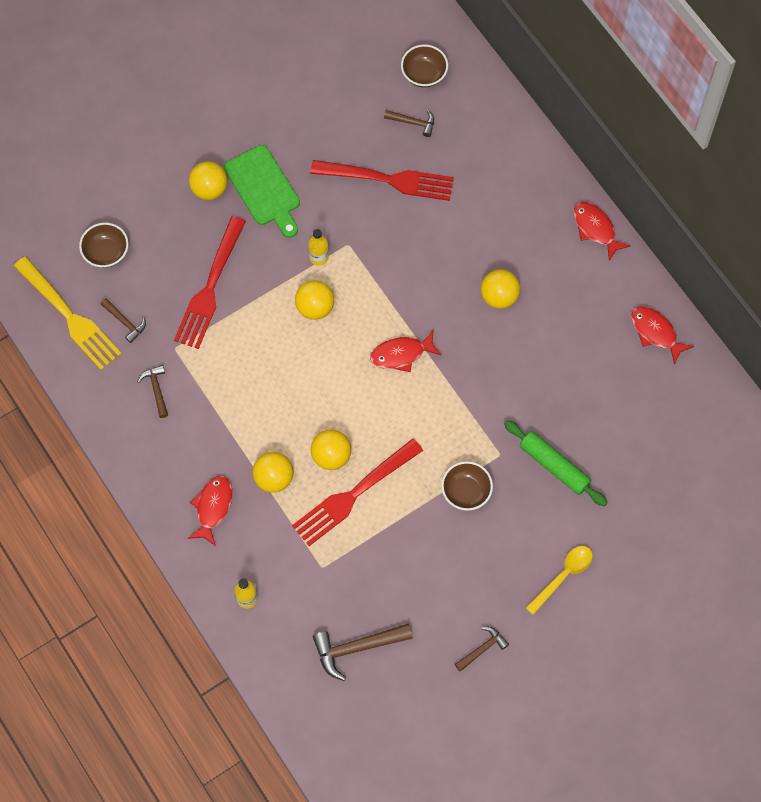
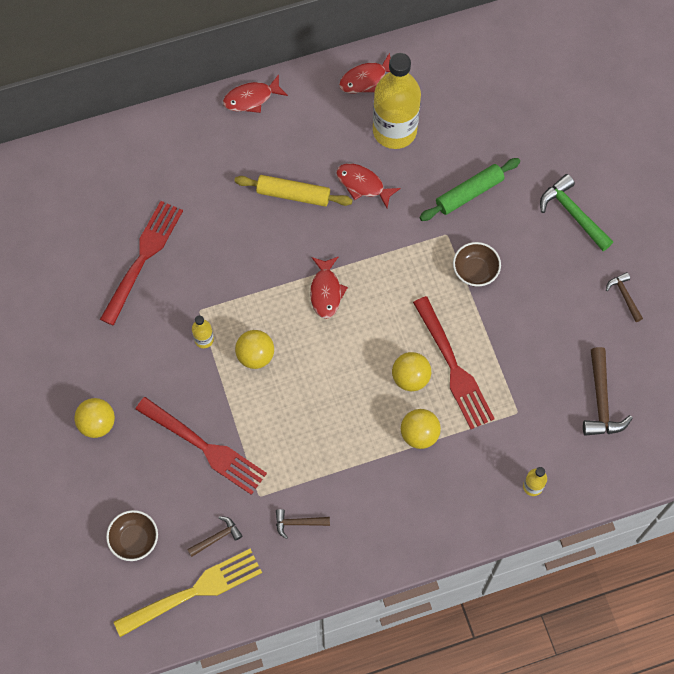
camera: 75 degrees left, 0 degrees up
red fish [188,475,233,546] -> red fish moved to [336,164,400,208]
green cutting board [224,145,300,238] -> none
brown hammer [384,110,434,137] -> none
brown bowl [401,45,448,87] -> none
yellow ball [481,269,520,309] -> yellow rolling pin [234,175,353,206]
yellow spoon [526,546,593,615] -> green hammer [540,174,613,251]
none -> yellow bottle [373,53,421,149]

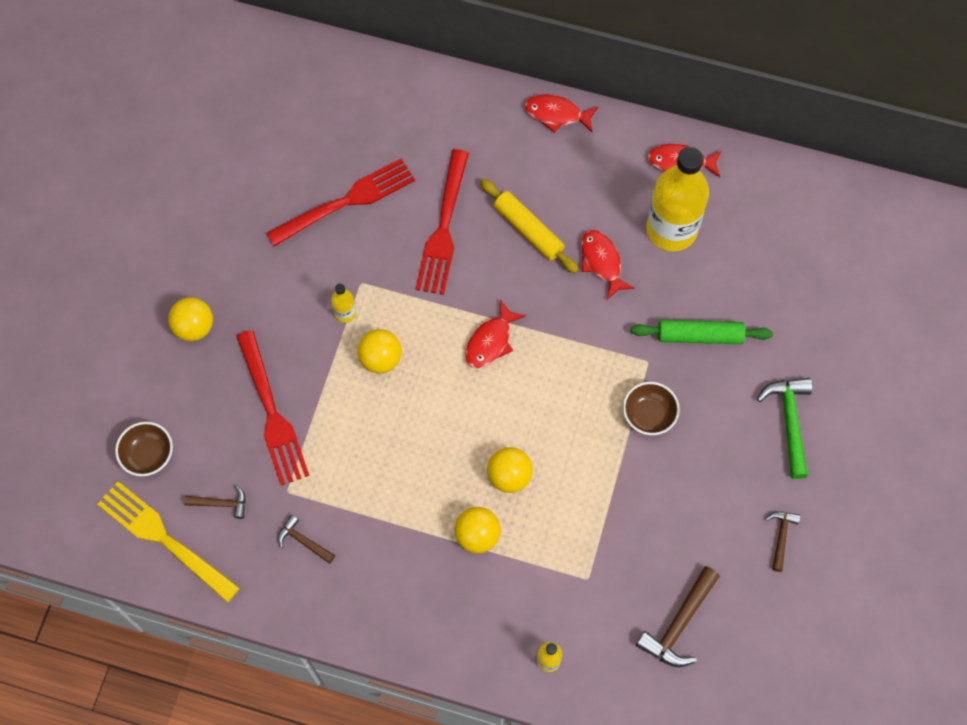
camera: 35 degrees right, 0 degrees up
yellow fork [114,549,262,637] -> yellow fork turned 150 degrees counterclockwise [98,481,240,603]
red fork [413,296,495,429] -> red fork moved to [416,149,469,295]

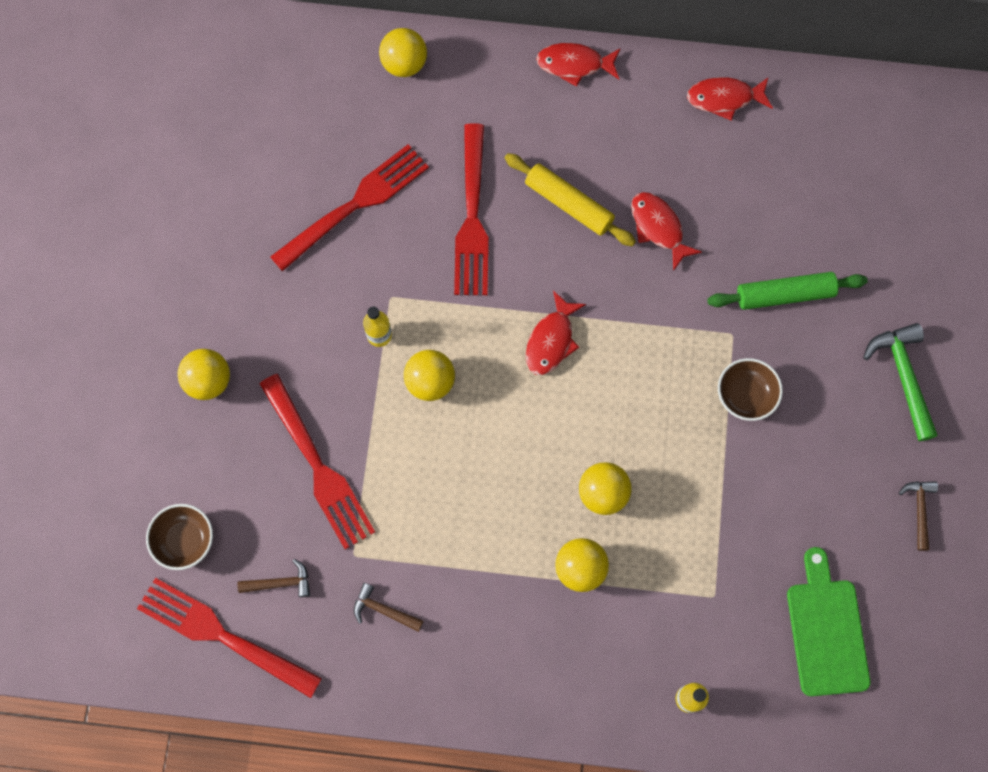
camera: 10 degrees left, 5 degrees up
yellow fork [98,481,240,603] -> red fork [137,578,322,698]
brown hammer [636,566,720,667] -> green cutting board [787,547,870,696]
yellow bottle [646,147,709,251] -> none
none -> yellow ball [379,28,427,77]

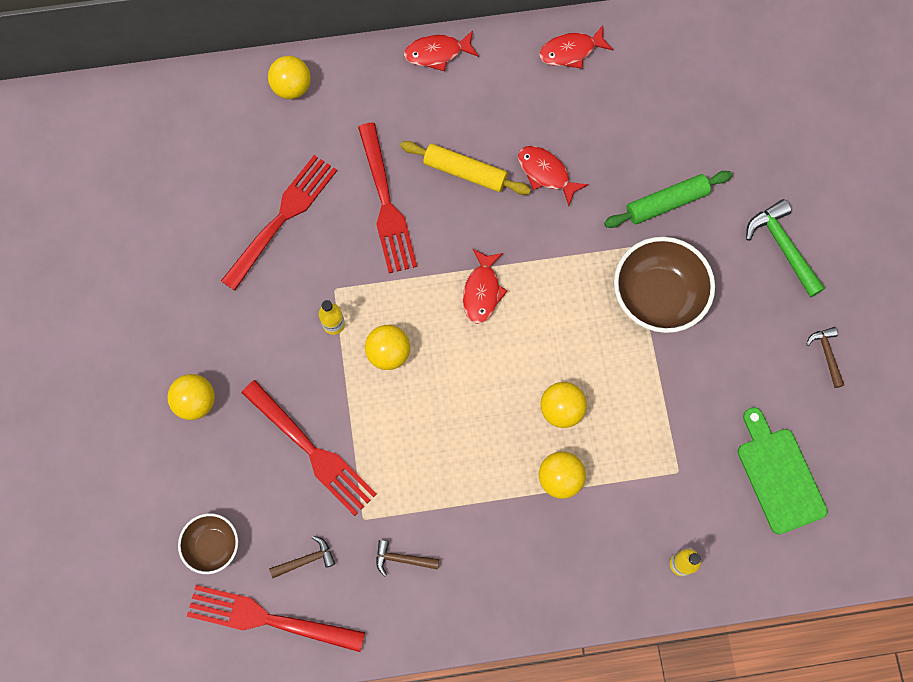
camera: 15 degrees left, 0 degrees up
brown bowl [718,358,783,421] -> brown bowl [614,237,715,333], size x1.76

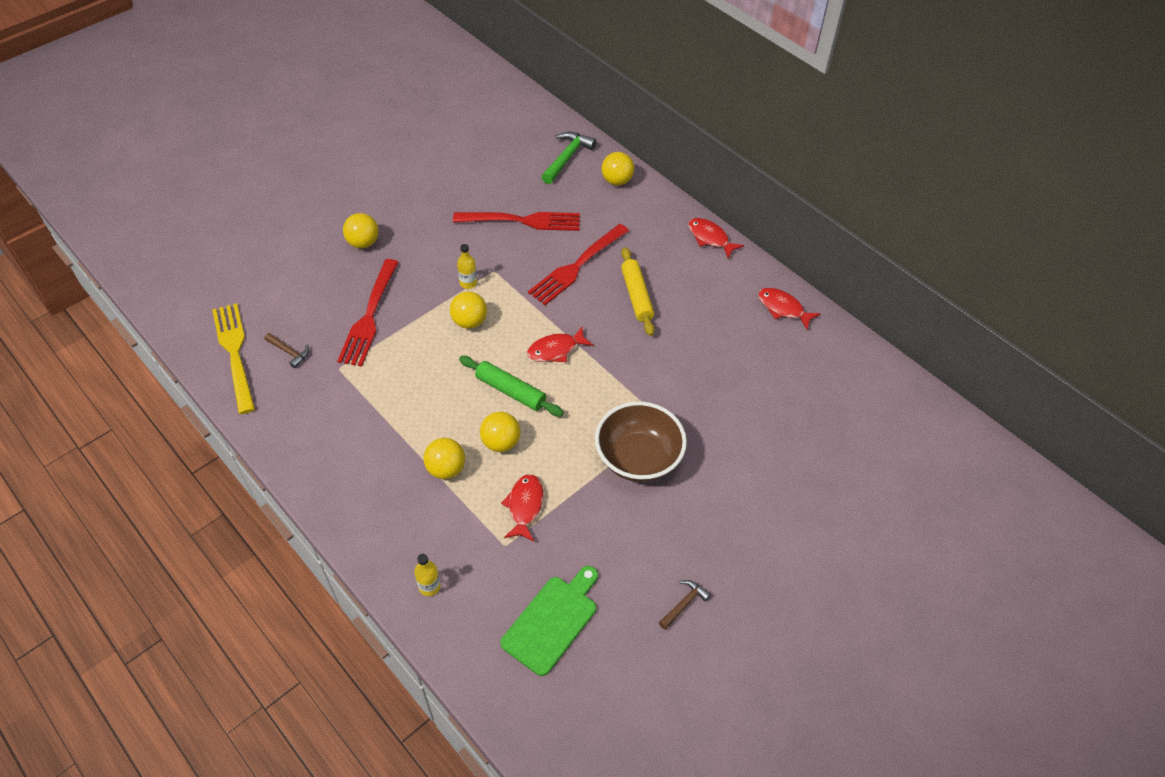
camera: 55 degrees right, 20 degrees down
brown bowl [178,513,238,574] -> none
red fork [187,585,365,652] -> yellow fork [212,303,255,414]
brown hammer [376,540,439,577] -> none
red fish [518,146,588,206] -> red fish moved to [501,474,544,541]
green rolling pin [604,171,732,228] -> green rolling pin moved to [459,356,564,417]
green hammer [746,199,825,297] -> green hammer moved to [541,132,597,184]

